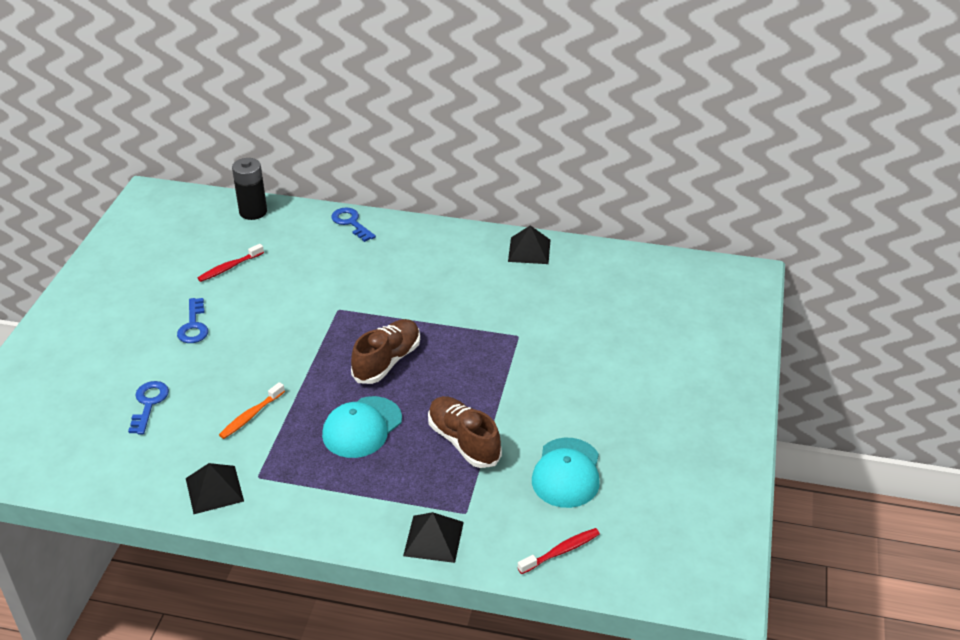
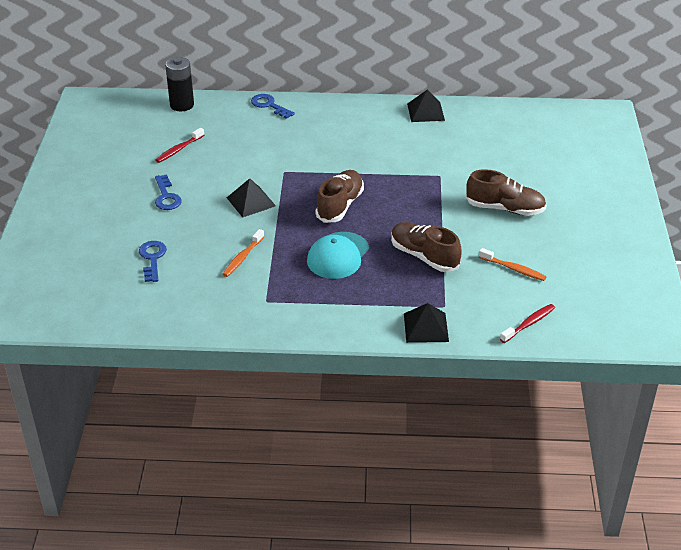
camera: 10 degrees left, 0 degrees up
black pyramid [186,463,244,514] -> black pyramid moved to [227,178,276,218]
turquoise cap [532,438,600,508] -> orange toothbrush [479,248,547,281]
none -> brown shoe [466,169,547,216]

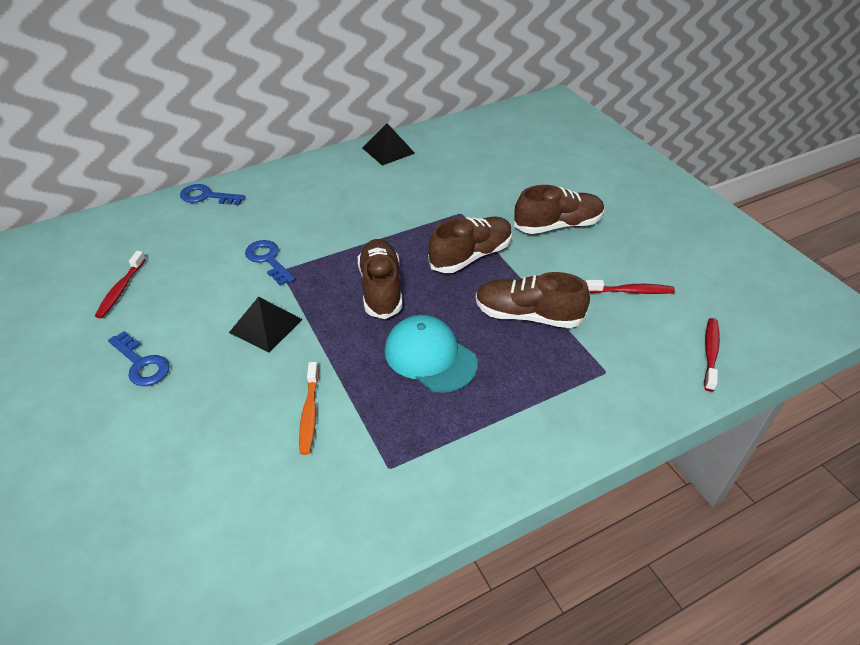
camera: 30 degrees left, 5 degrees up
blue key [139,241,167,282] -> blue key moved to [245,240,295,286]
black battery [165,57,194,111] -> none
turquoise cap [307,232,369,279] -> turquoise cap turned 135 degrees clockwise [385,315,478,393]
black pyramid [404,303,449,343] -> none
orange toothbrush [479,248,547,281] -> red toothbrush [586,280,675,294]
none -> brown shoe [428,217,512,273]

